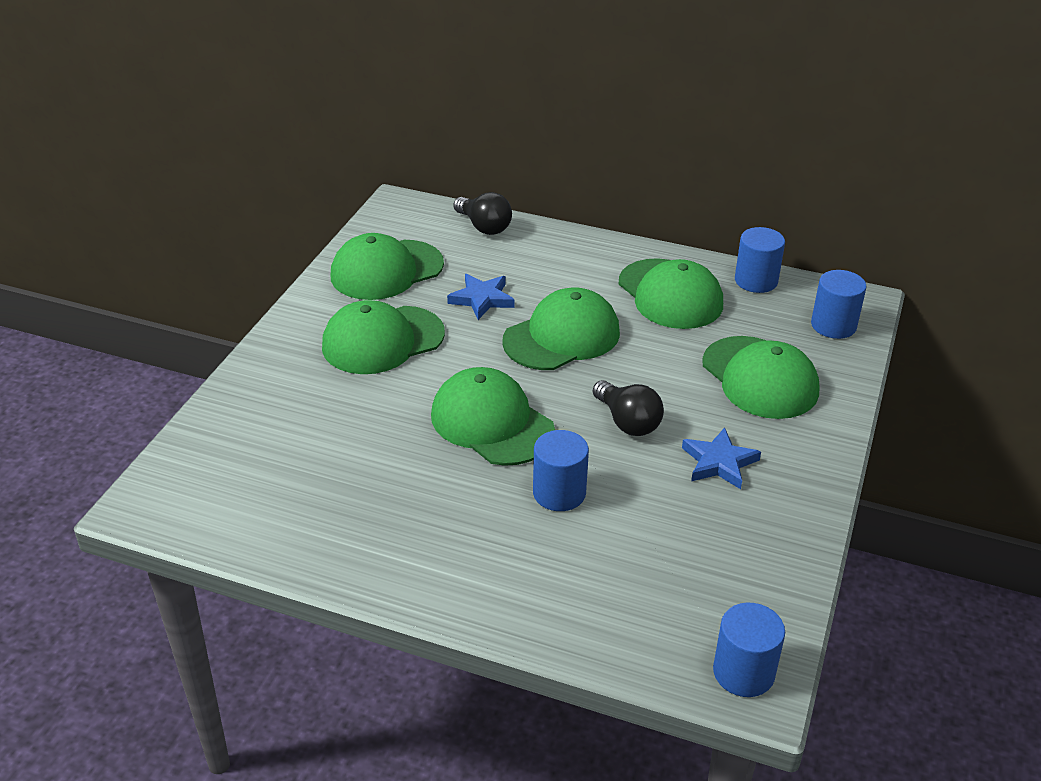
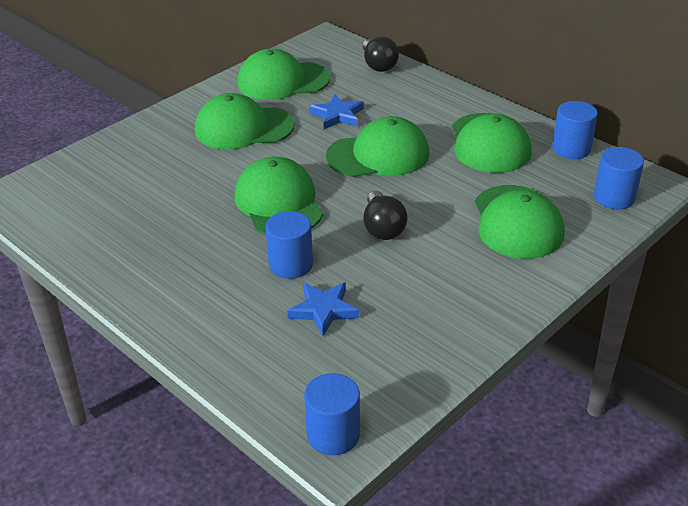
camera: 25 degrees right, 0 degrees up
blue star [682,427,761,489] -> blue star moved to [287,282,359,336]

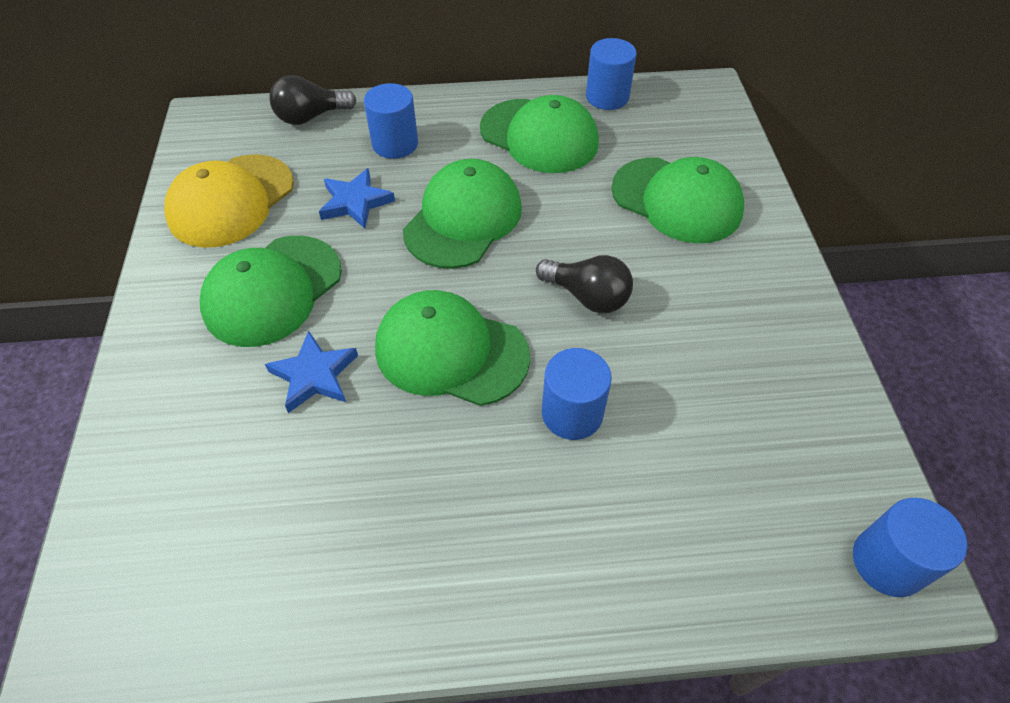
camera: 50 degrees left, 15 degrees up
green cap [237,49,330,100] -> yellow cap [164,154,294,248]
blue star [287,282,359,336] -> blue star moved to [265,330,358,413]
black light bulb [362,36,399,72] -> black light bulb turned 135 degrees clockwise [269,75,357,125]
blue cylinder [594,147,644,209] -> blue cylinder moved to [364,83,418,159]

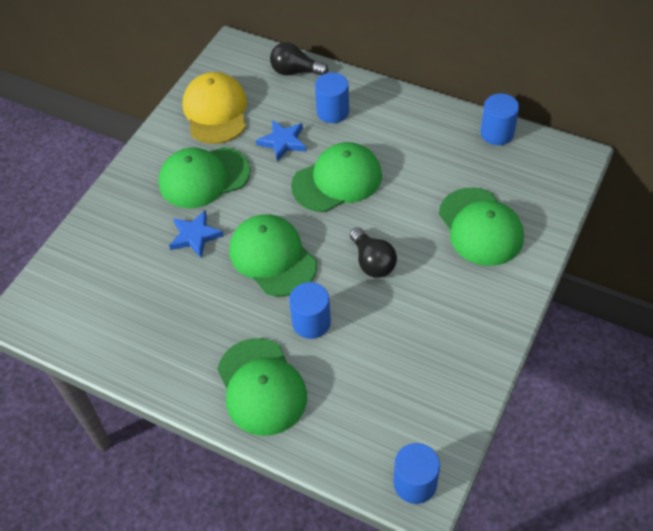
camera: 35 degrees right, 0 degrees up
yellow cap [164,154,294,248] -> yellow cap turned 105 degrees clockwise [183,72,247,144]
green cap [480,95,599,173] -> green cap moved to [217,338,307,436]

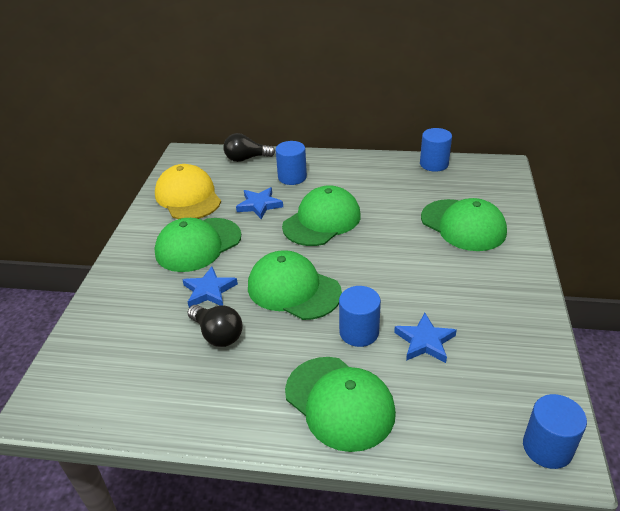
camera: 20 degrees left, 15 degrees down
black light bulb [350,227,397,278] -> black light bulb moved to [187,305,242,347]
none -> blue star [394,313,457,363]

